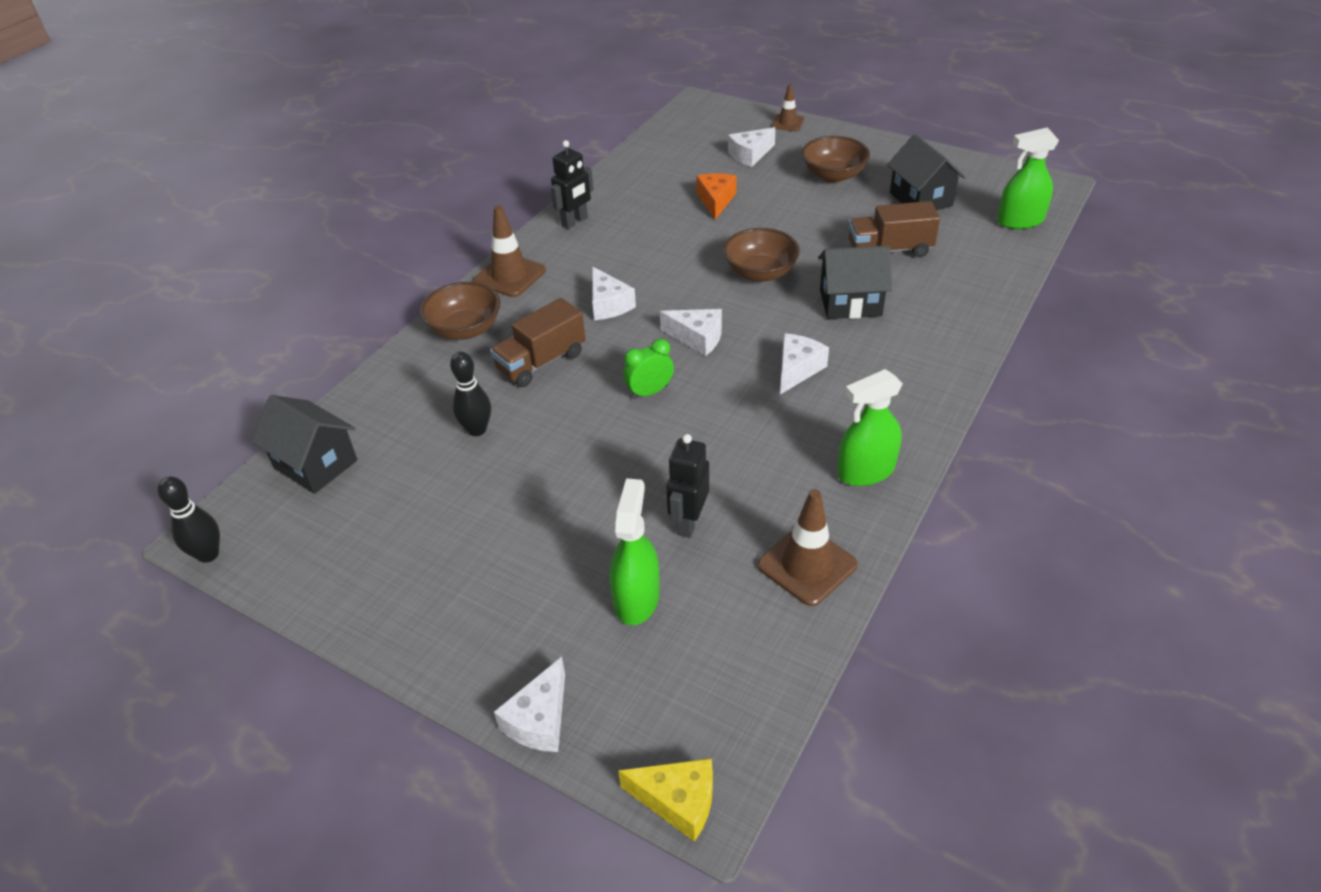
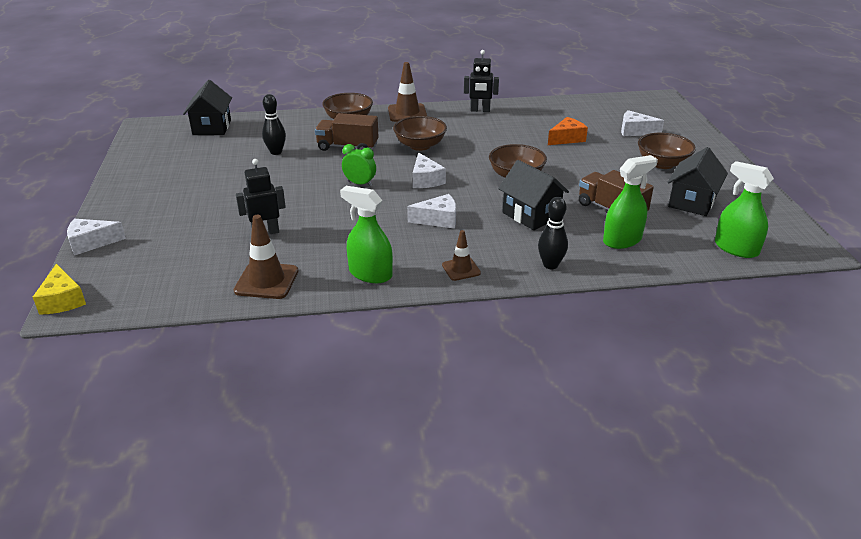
camera: 50 degrees right, 10 degrees down
black bowling pin [157,476,220,563] -> black bowling pin moved to [538,197,568,269]
white cheese [592,266,636,320] -> brown bowl [393,116,447,151]
green spray bottle [610,478,660,625] -> green spray bottle moved to [603,155,658,249]
brown traffic cone [772,84,804,131] -> brown traffic cone moved to [442,230,481,281]

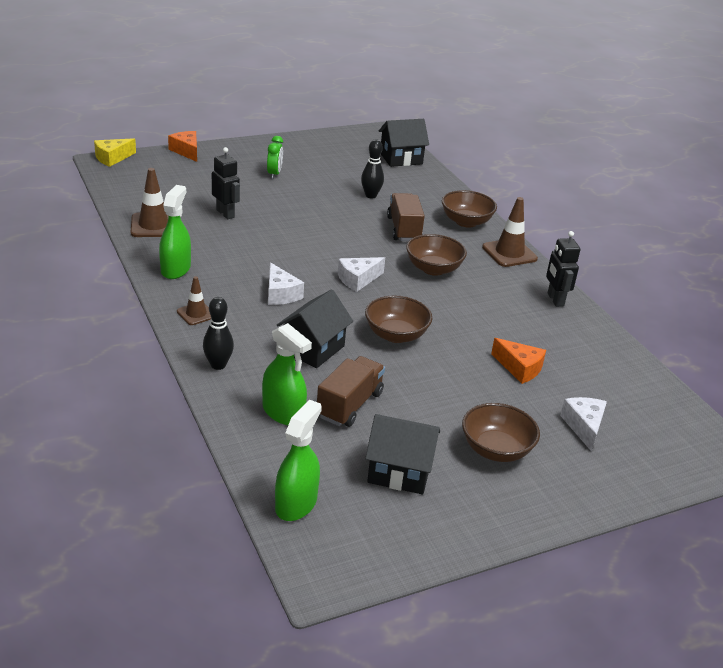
camera: 70 degrees right, 0 degrees up
white cheese [67,219,126,256] -> orange cheese [168,131,197,162]
green clock [342,144,376,186] -> green clock moved to [267,136,283,179]

